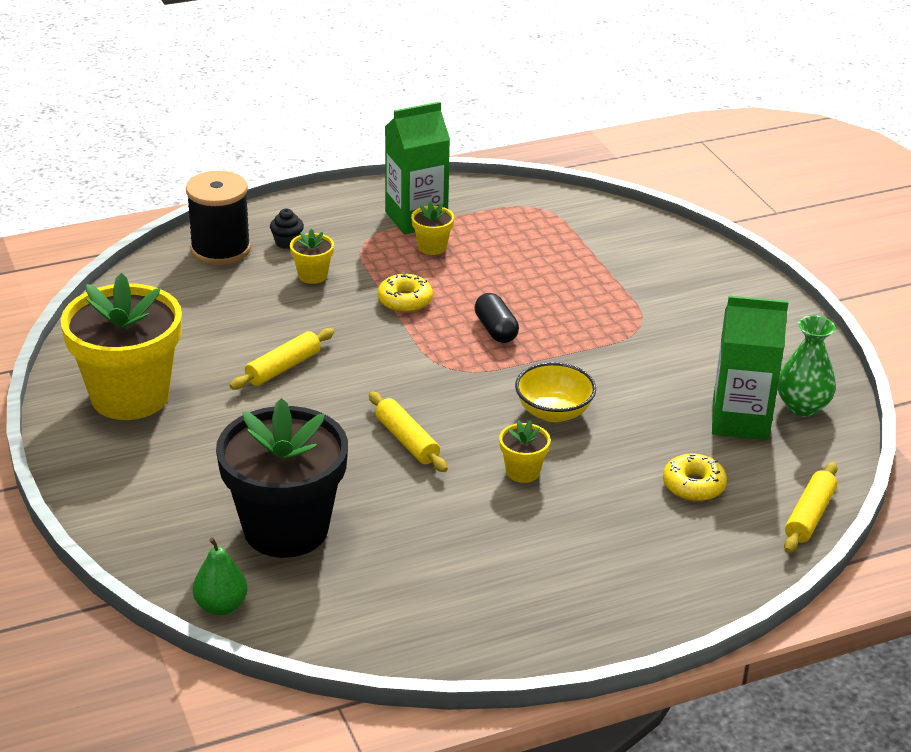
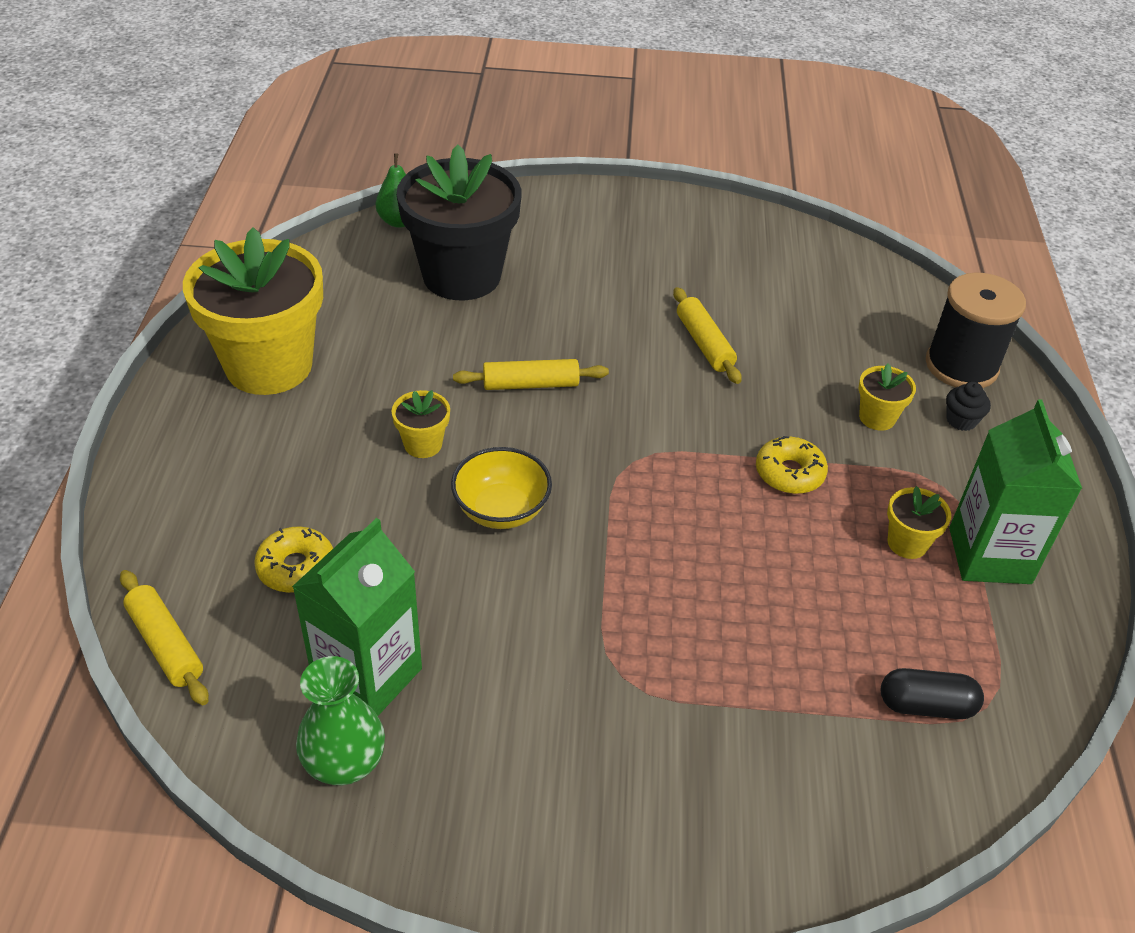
camera: 115 degrees right, 10 degrees up
yellow flower pot [61,273,182,420] -> yellow flower pot moved to [183,227,323,395]
black capsule [475,293,519,343] -> black capsule moved to [881,668,984,719]

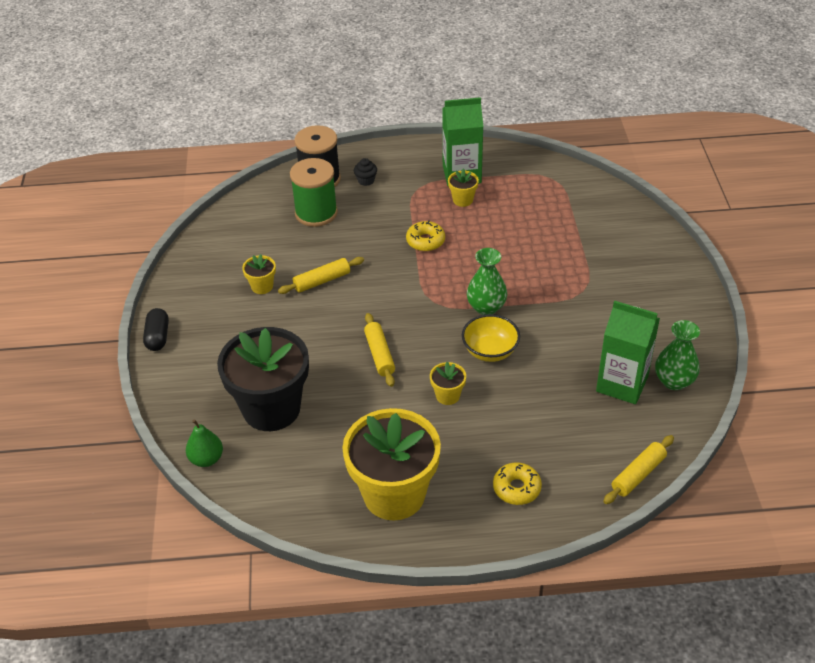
camera: 95 degrees left, 0 degrees up
yellow donut [254,527,333,593] -> yellow donut moved to [493,463,542,505]
yellow flower pot [859,363,916,431] -> yellow flower pot moved to [242,254,276,294]
black capsule [881,668,984,719] -> black capsule moved to [143,308,169,351]
none -> green spool [290,158,338,227]
none -> green vase [467,248,507,315]

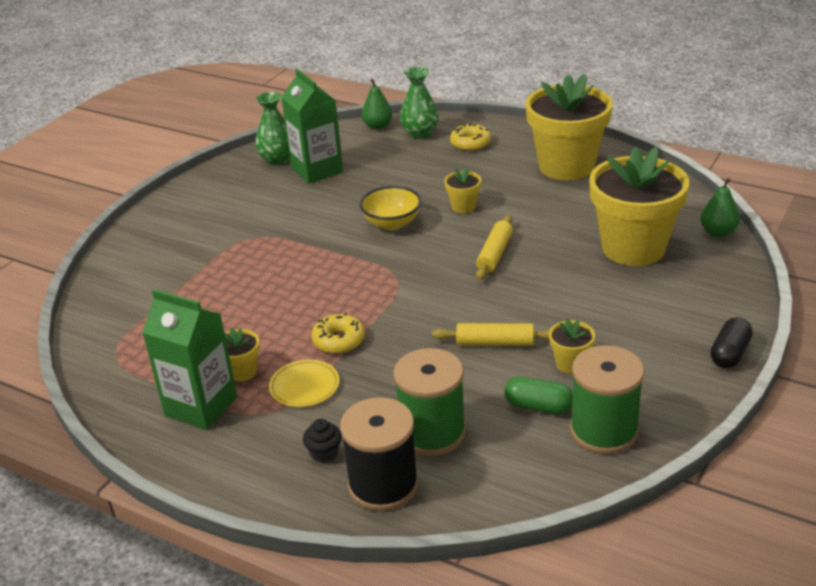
camera: 145 degrees left, 10 degrees down
black flower pot [217,327,309,431] -> yellow flower pot [589,147,689,266]
green vase [467,248,507,315] -> green vase moved to [400,67,439,139]
yellow rolling pin [603,435,674,504] -> green pear [362,79,393,129]
none -> yellow plate [269,360,339,407]
none -> green capsule [504,377,573,414]
none -> green spool [570,345,644,454]

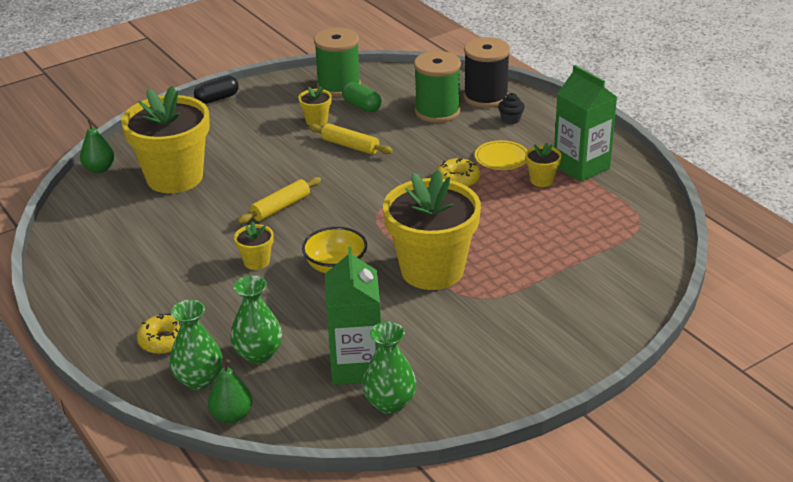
camera: 155 degrees left, 0 degrees up
yellow flower pot [525,74,613,180] -> yellow flower pot moved to [383,170,481,290]
none -> green vase [230,275,282,364]

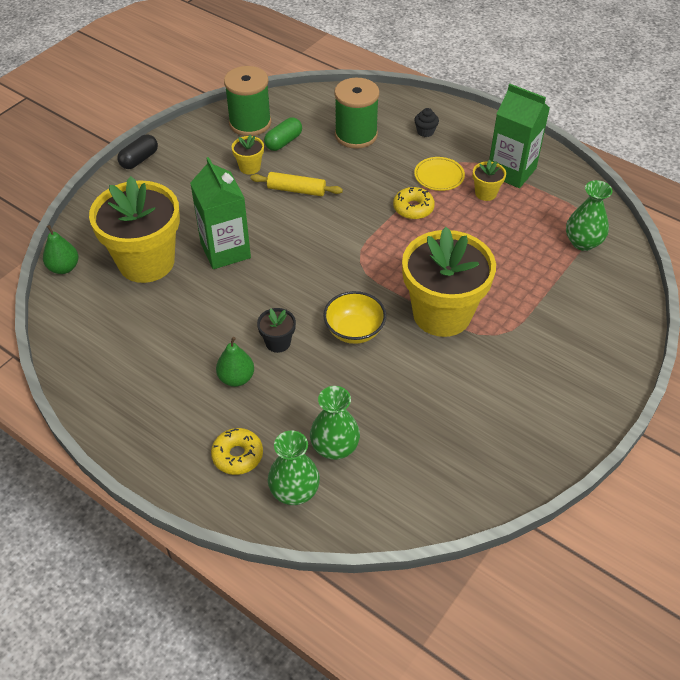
camera: 20 degrees left, 15 degrees up
green pear [208,359,252,423] -> green pear moved to [216,337,254,387]
yellow flower pot [234,222,274,270] -> black flower pot [257,308,296,353]
yellow rolling pin [238,177,321,224] -> none
green carton [325,247,381,385] -> green carton moved to [190,157,251,269]
green capsule [342,82,382,112] -> green capsule turned 75 degrees counterclockwise [264,118,302,151]
green vase [362,322,417,414] -> green vase moved to [566,180,613,251]
black spool [463,37,510,108] -> none

